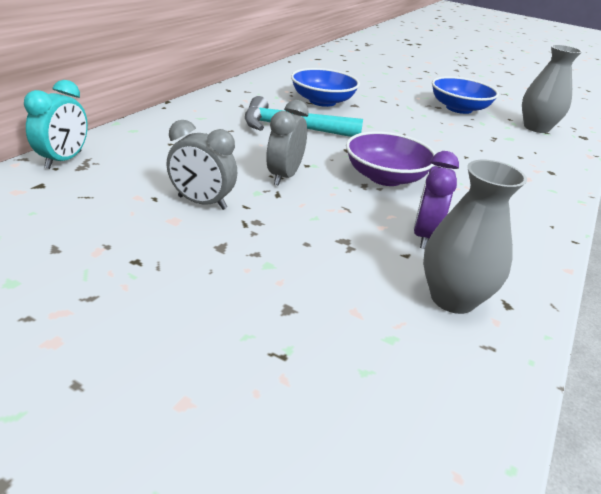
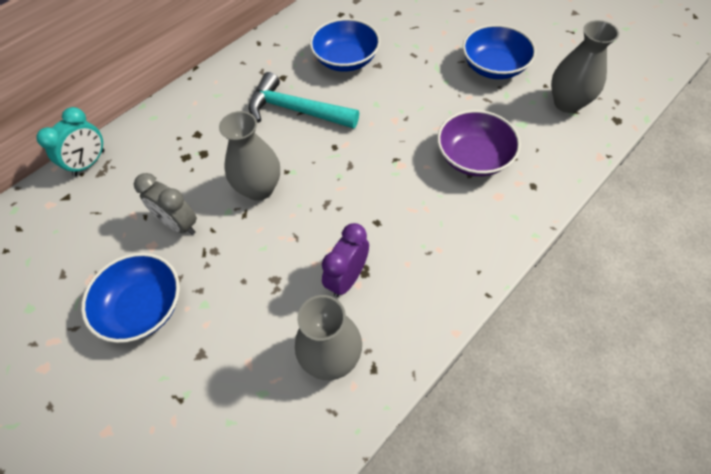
camera: 20 degrees right, 25 degrees up
grey clock [266,100,309,185] -> grey vase [219,111,280,201]
purple bowl [346,131,436,186] -> purple bowl moved to [437,110,521,176]
none -> blue bowl [81,253,180,343]

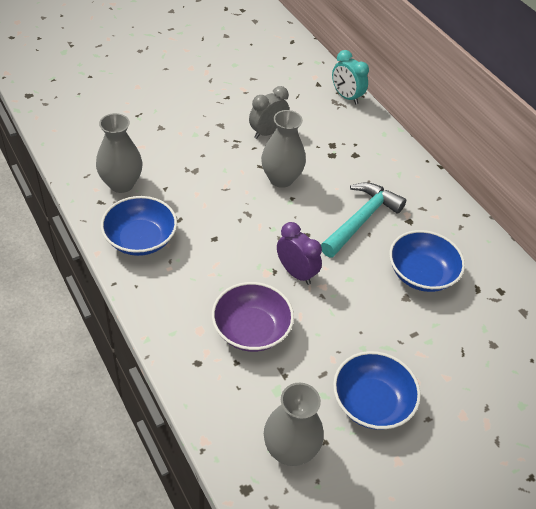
camera: 100 degrees right, 10 degrees down
blue bowl [81,253,180,343] -> blue bowl moved to [101,196,177,256]
purple clock [322,223,369,297] -> purple clock moved to [277,222,322,285]

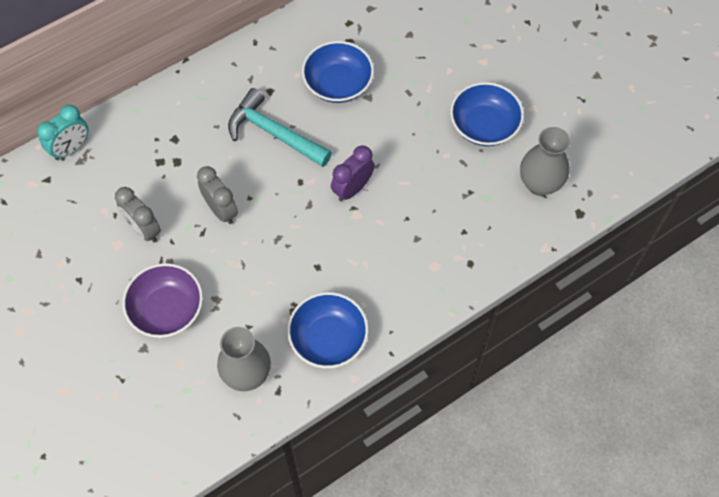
camera: 90 degrees left, 15 degrees up
purple bowl [212,282,294,352] -> purple bowl moved to [122,263,203,338]
grey vase [261,110,306,188] -> grey clock [197,166,238,224]

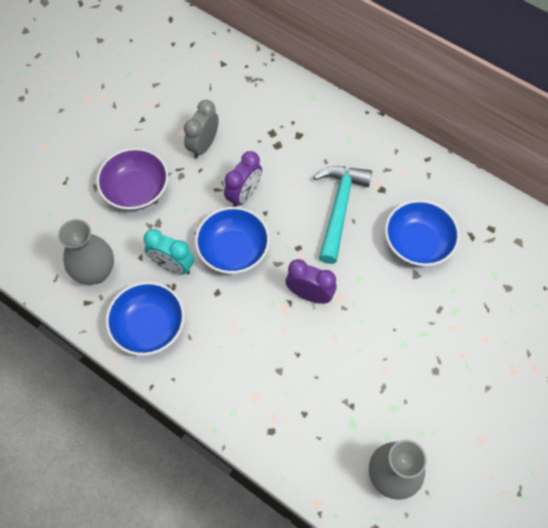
camera: 70 degrees right, 0 degrees up
turquoise clock [37,105,88,160] -> turquoise clock moved to [144,229,194,275]
grey clock [197,166,238,224] -> purple clock [224,151,262,207]
blue bowl [450,82,524,146] -> blue bowl moved to [195,207,270,274]

